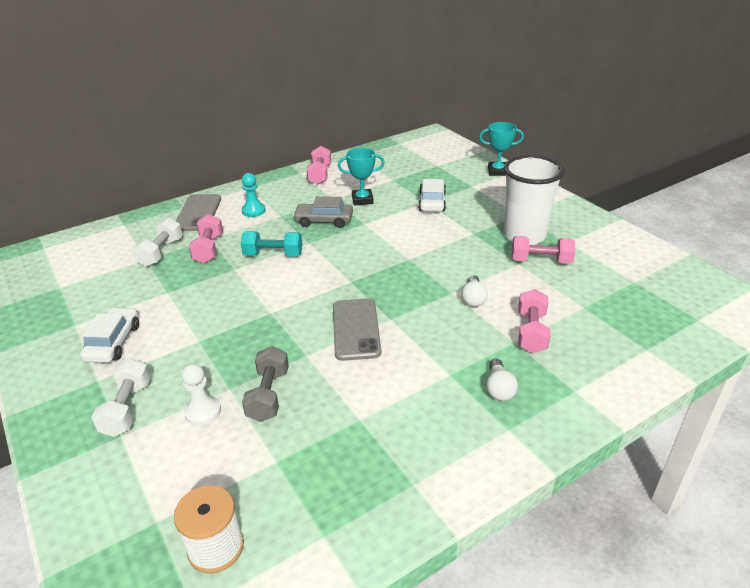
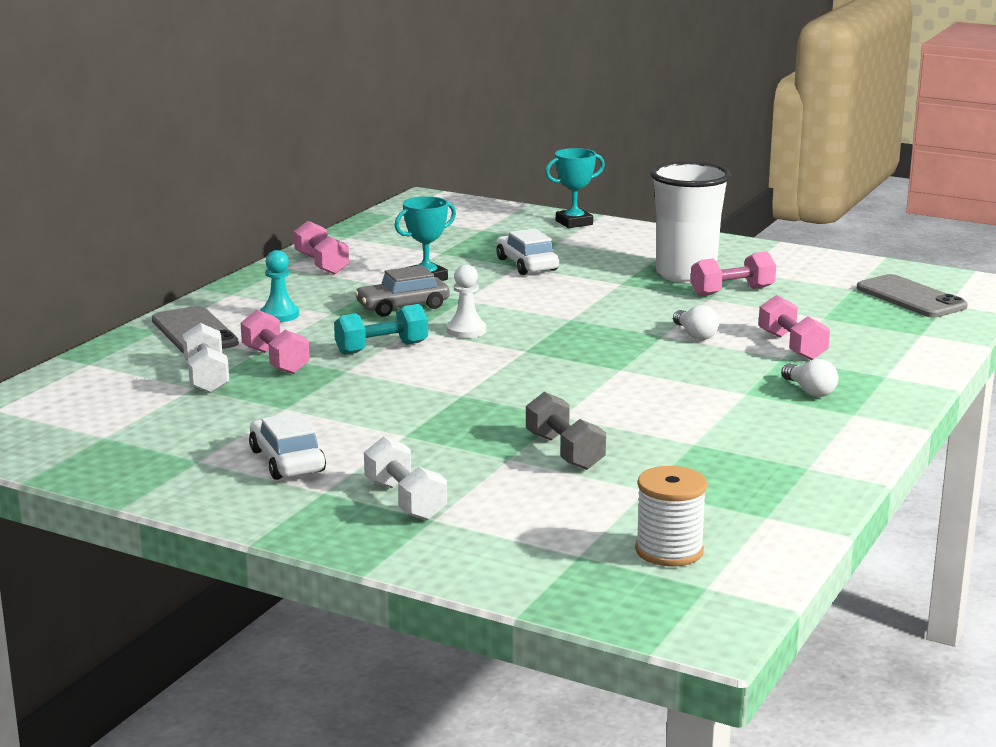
camera: 30 degrees left, 15 degrees down
white pawn [181,364,221,425] -> white pawn moved to [447,264,486,338]
grey phone [333,298,381,361] -> grey phone moved to [857,274,968,318]

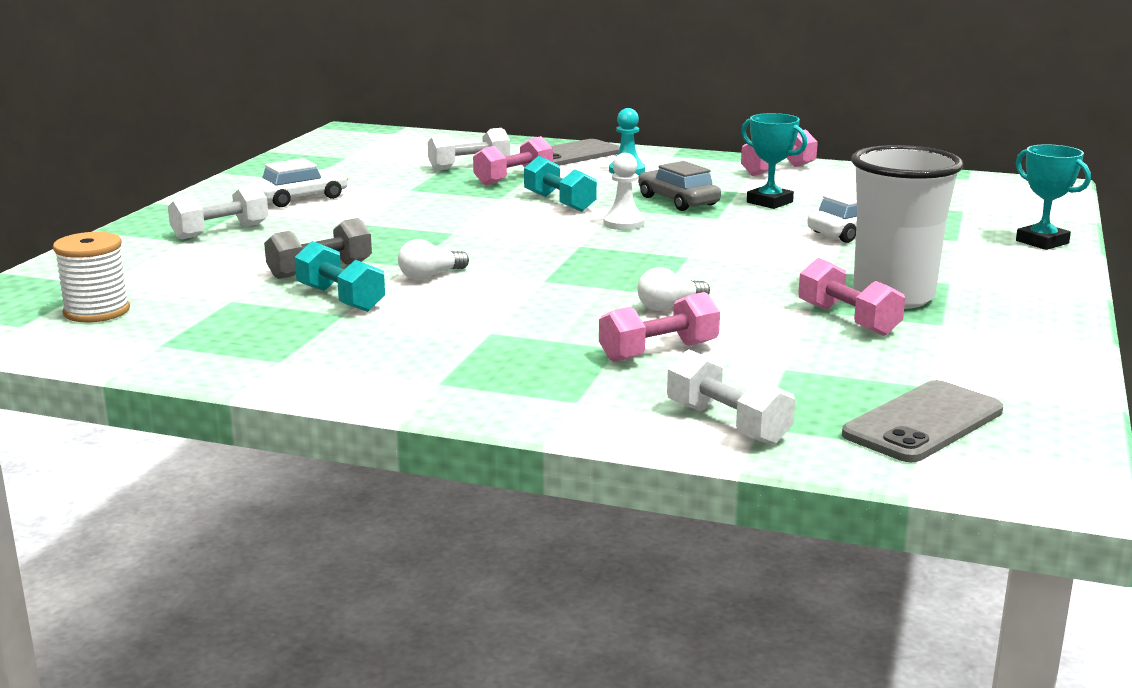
camera: 80 degrees right, 0 degrees up
white light bulb [781,359,838,397] -> white light bulb moved to [398,239,469,280]
none -> turquoise dumbbell [294,241,385,312]
none -> white dumbbell [667,349,795,445]

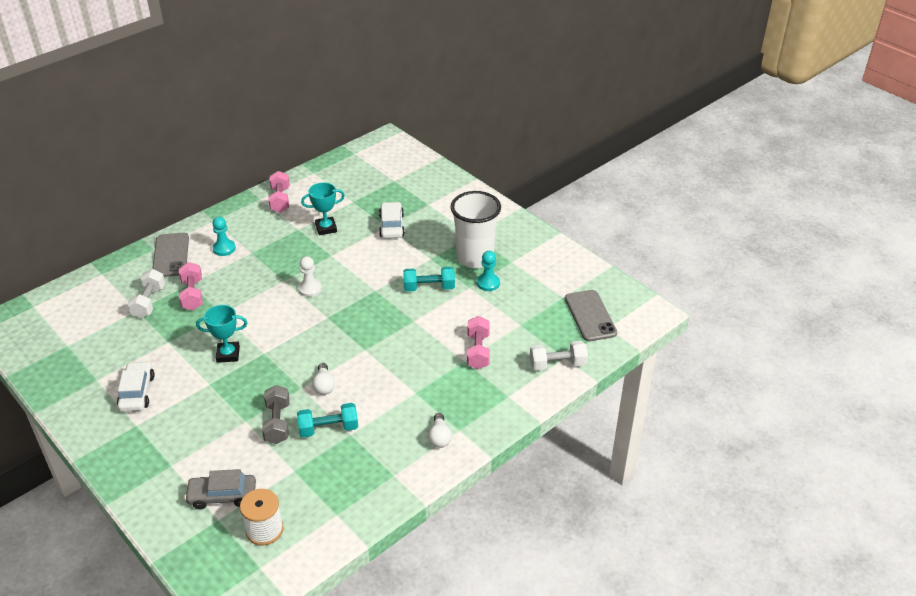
camera: 60 degrees left, 20 degrees up
white dumbbell [168,183,268,239] -> none
turquoise dumbbell [524,156,597,212] -> turquoise dumbbell moved to [403,267,455,291]
white light bulb [637,267,710,311] -> white light bulb moved to [428,413,452,448]
grey car [638,161,721,211] -> grey car moved to [184,469,256,509]
pink dumbbell [798,258,905,336] -> turquoise pawn [477,251,500,291]
turquoise trophy [1016,144,1091,250] -> turquoise trophy moved to [196,305,247,363]

